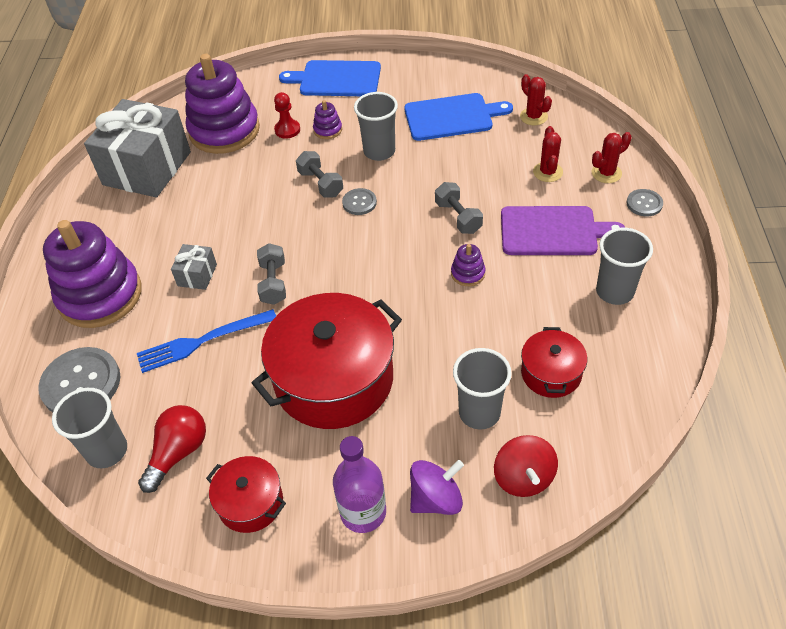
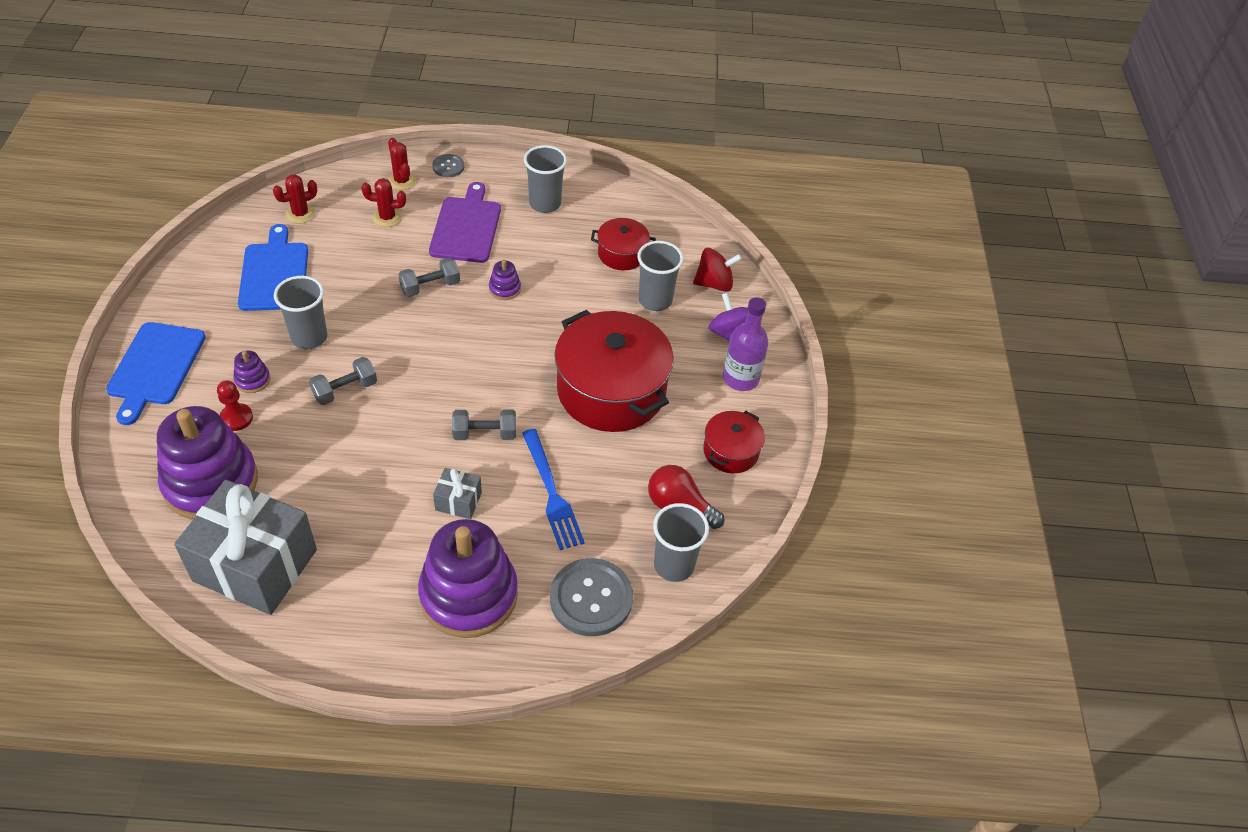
camera: 95 degrees left, 0 degrees up
grey button [342,188,377,215] -> none

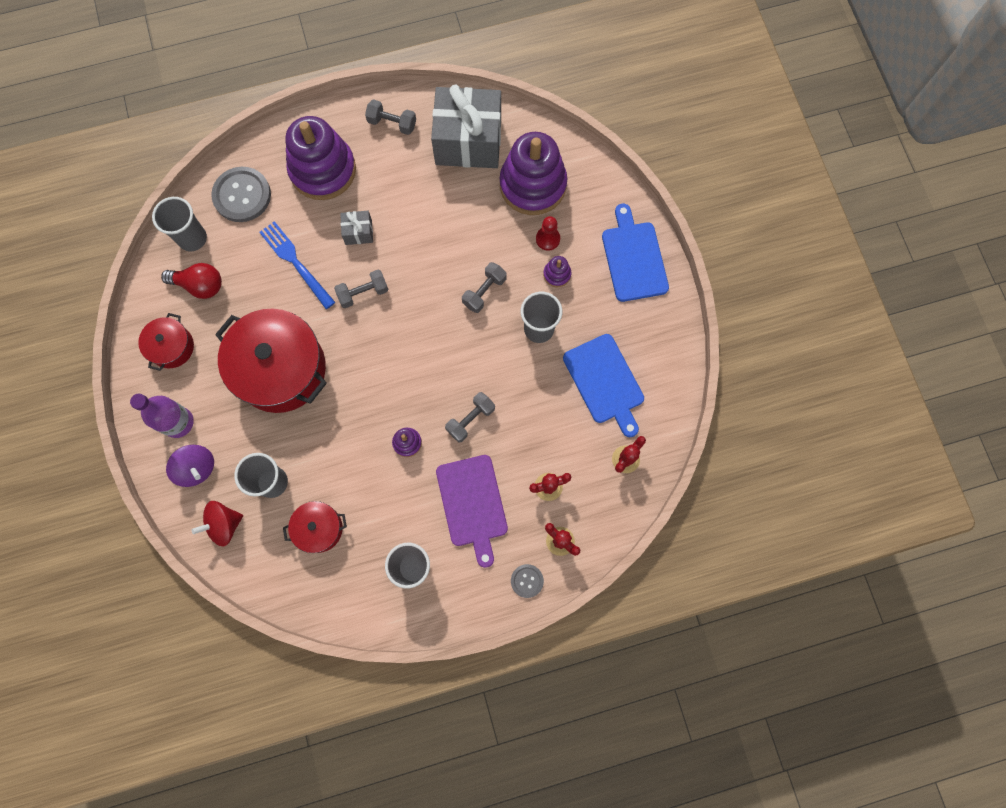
camera: 165 degrees right, 25 degrees up
none -> grey dumbbell [365,99,416,135]

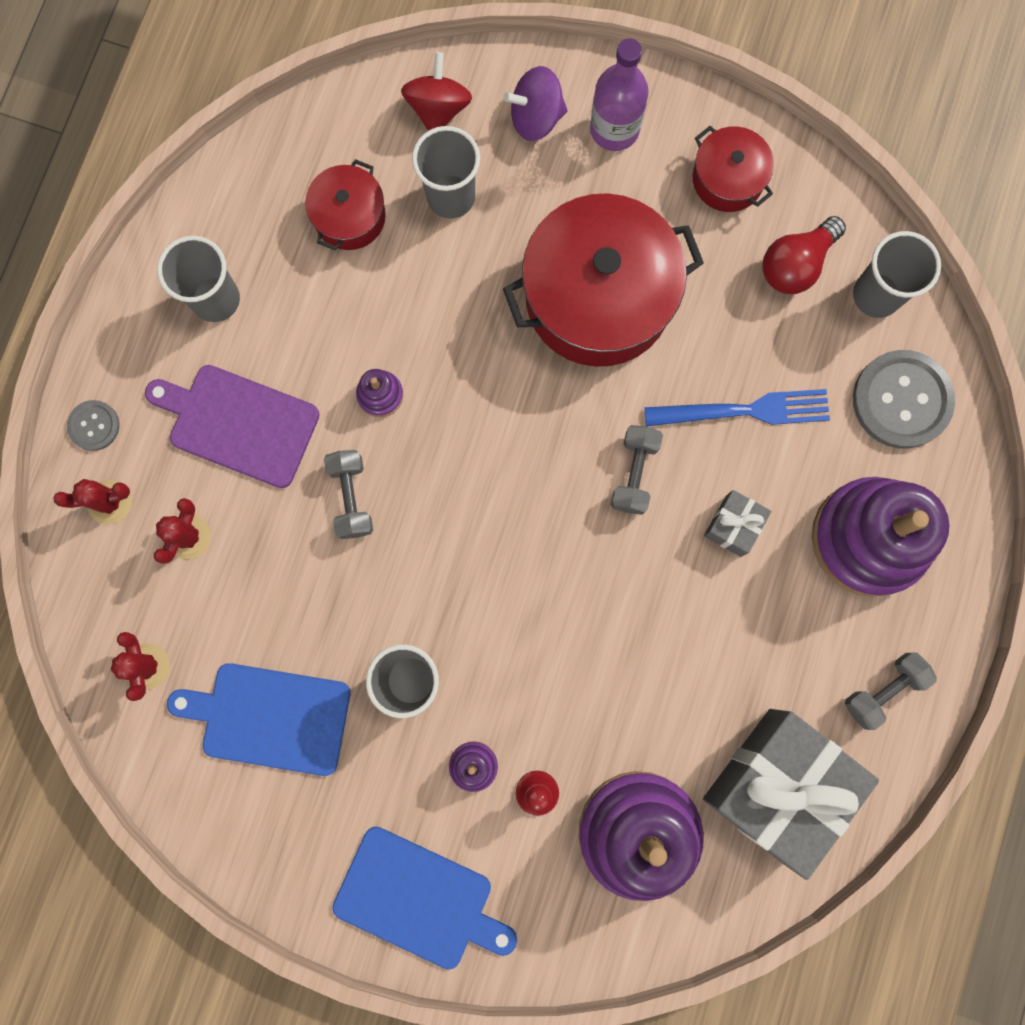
camera: 125 degrees right, 5 degrees up
grey dumbbell [462,262,507,313] -> none

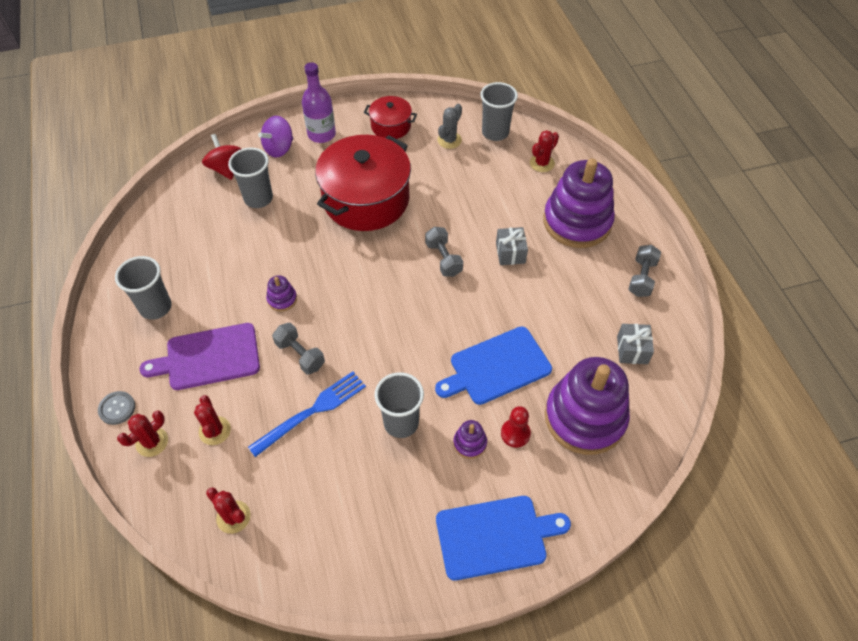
camera: 35 degrees left, 25 degrees down
blue cutting board [167,663,350,776] -> blue cutting board moved to [435,327,552,405]
red pot [305,159,386,250] -> none
blue fork [644,389,830,426] -> blue fork moved to [248,371,366,457]
grey gift [703,709,879,880] -> grey gift [617,324,654,364], size x0.43
red light bulb [762,216,846,294] -> grey cactus [437,104,462,149]
grey button [853,350,955,449] -> red cactus [530,130,559,172]

